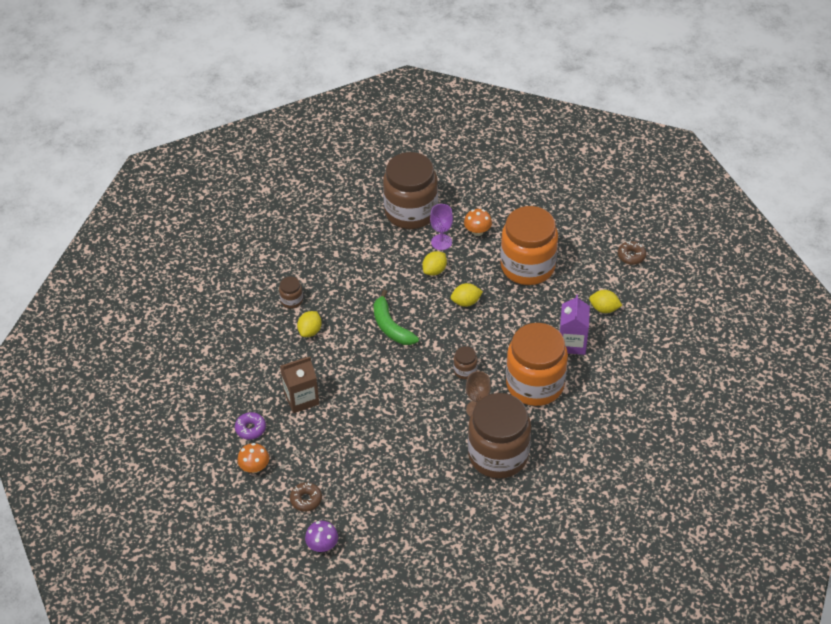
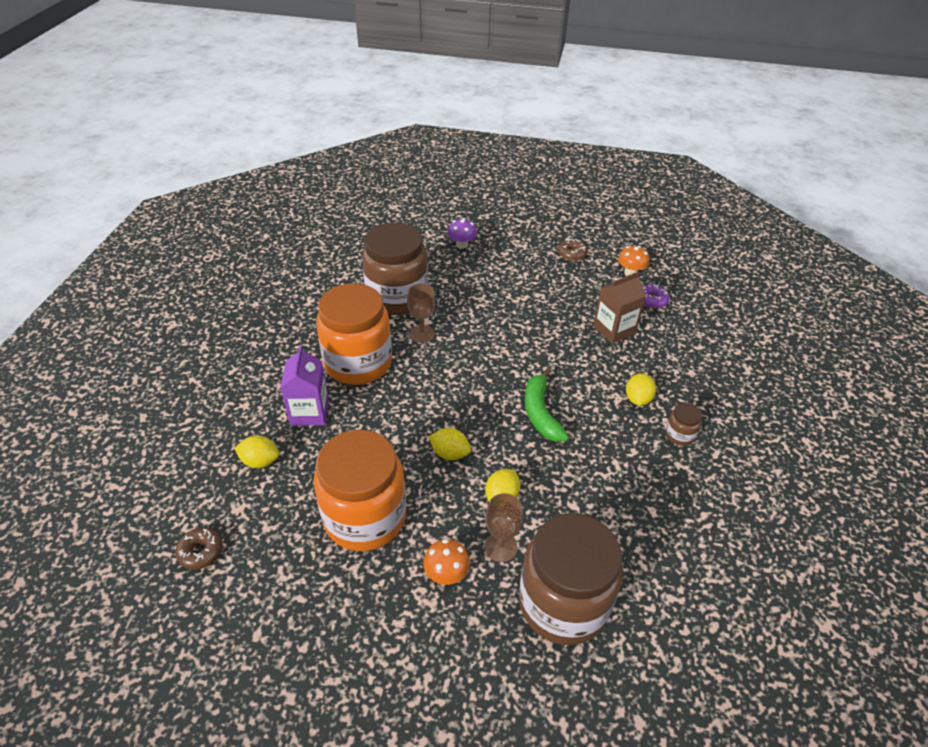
camera: 170 degrees right, 5 degrees down
purple mushroom [305,521,338,552] -> purple mushroom moved to [448,218,477,249]
green banana [374,290,419,345] -> green banana turned 150 degrees counterclockwise [525,368,569,442]
purple goblet [430,204,453,250] -> brown goblet [484,493,523,562]
yellow lemon [451,283,483,307] -> yellow lemon turned 45 degrees clockwise [428,428,471,460]
brown jar [453,346,478,379] -> none

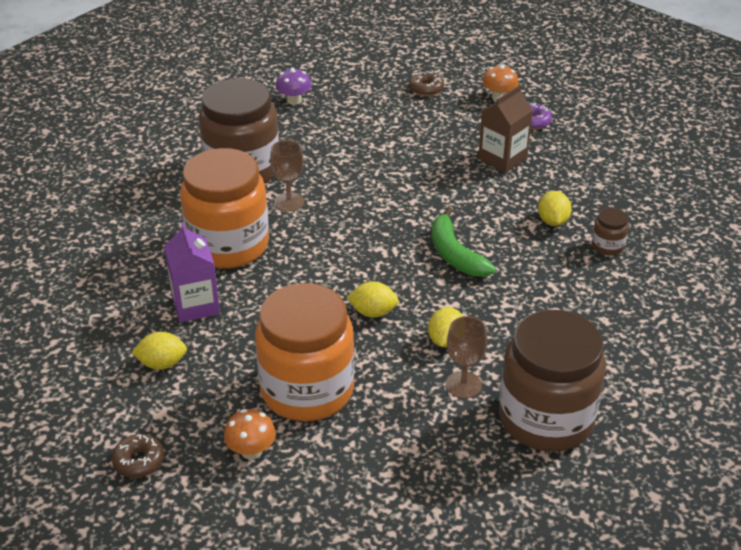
camera: 15 degrees left, 5 degrees down
orange mushroom [423,539,470,585] -> orange mushroom moved to [224,409,276,460]

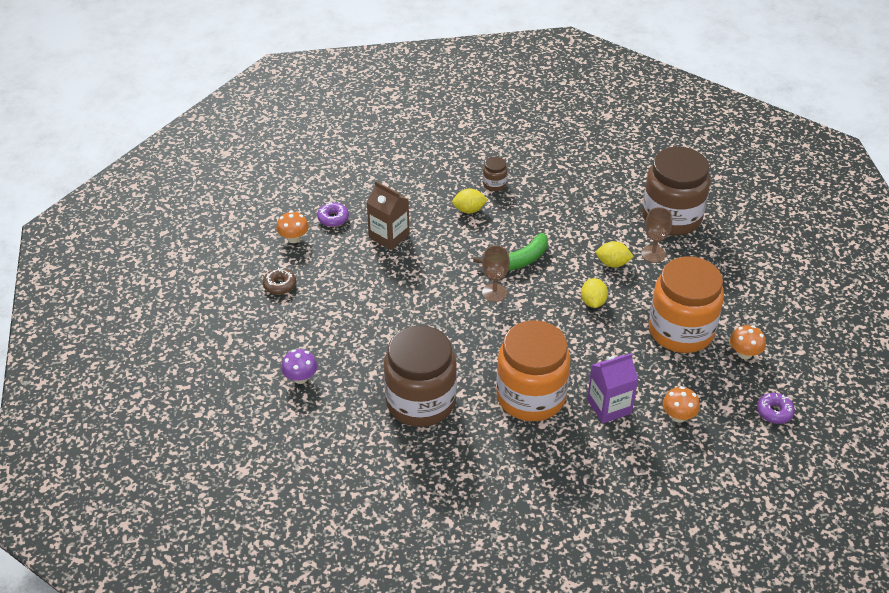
camera: 95 degrees left, 5 degrees up
brown donut [111,434,164,478] -> purple donut [757,393,795,424]
yellow lemon [131,332,187,370] -> orange mushroom [663,386,700,423]
brown goblet [270,140,304,212] -> brown goblet moved to [482,245,510,302]

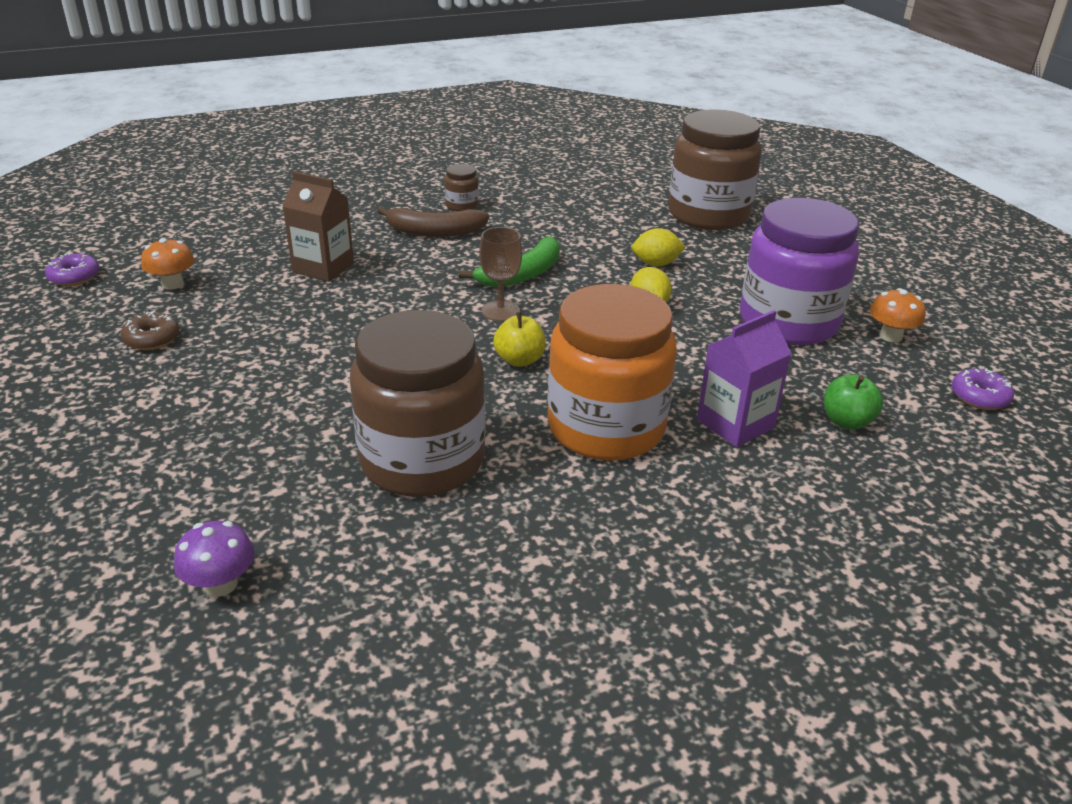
camera: 15 degrees left, 10 degrees down
purple mushroom [281,349,317,384] -> purple mushroom moved to [174,521,255,597]
purple donut [317,202,349,227] -> purple donut moved to [45,253,100,286]
yellow lemon [452,189,488,213] -> brown banana [377,206,489,237]
brown goblet [641,207,672,263] -> none
orange jar [649,256,724,353] -> purple jar [740,198,859,345]
orange mushroom [663,386,700,423] -> green apple [824,375,883,430]
none -> yellow apple [493,312,546,367]

